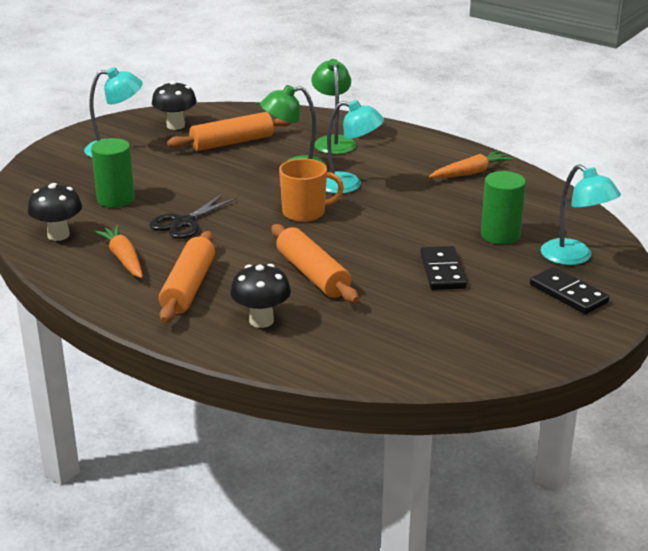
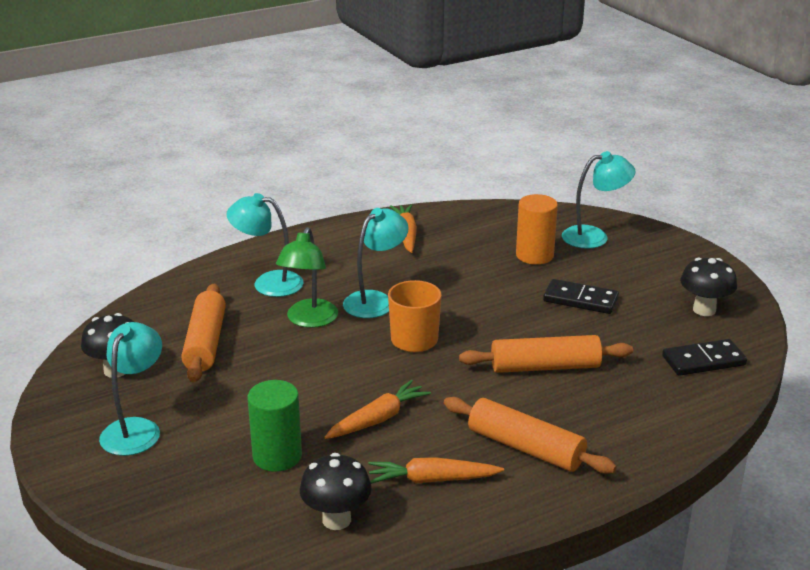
camera: 65 degrees left, 0 degrees up
black scissors [149,193,237,239] -> orange carrot [324,380,431,439]
black mushroom [230,264,291,328] -> black mushroom moved to [680,258,737,316]
green lamp [311,59,356,154] -> turquoise lamp [226,193,303,297]
green cylinder [481,171,526,244] -> orange cylinder [516,194,558,265]
black domino [530,267,610,314] -> black domino moved to [662,339,747,376]

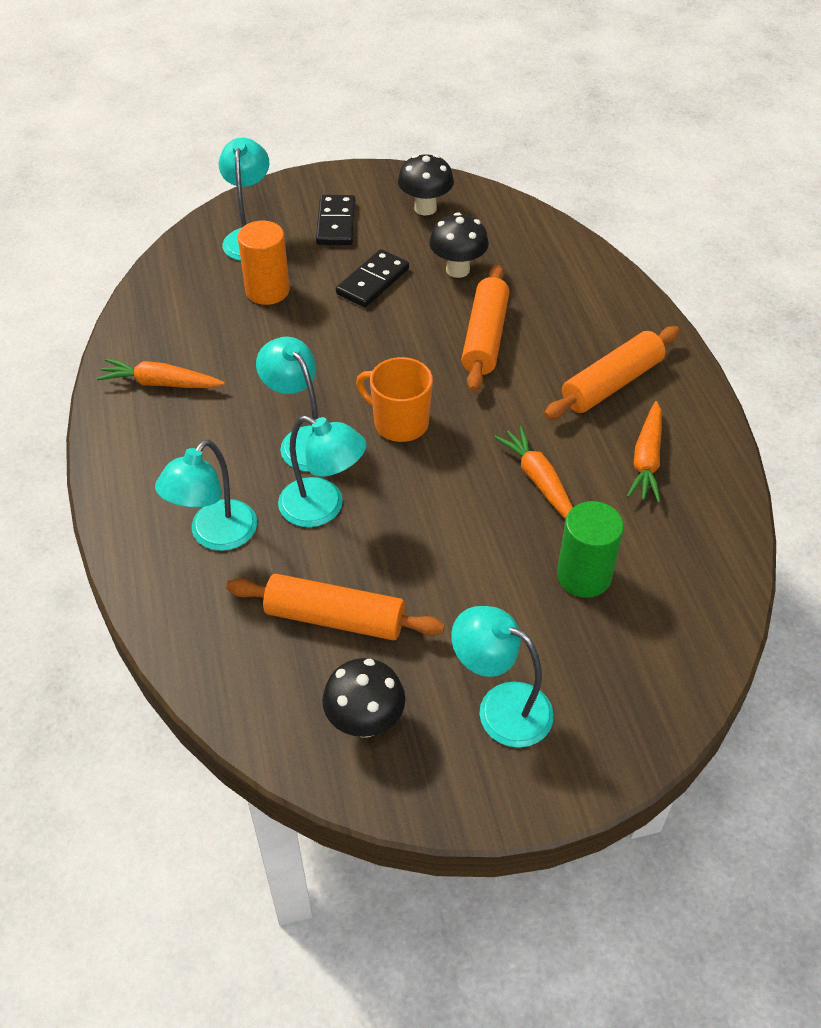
camera: 75 degrees left, 20 degrees up
green lamp [276,227,338,328] -> turquoise lamp [278,415,366,527]
black mushroom [300,453,371,530] -> black mushroom moved to [429,212,489,278]
black domino [662,339,747,376] -> black domino moved to [316,195,355,245]

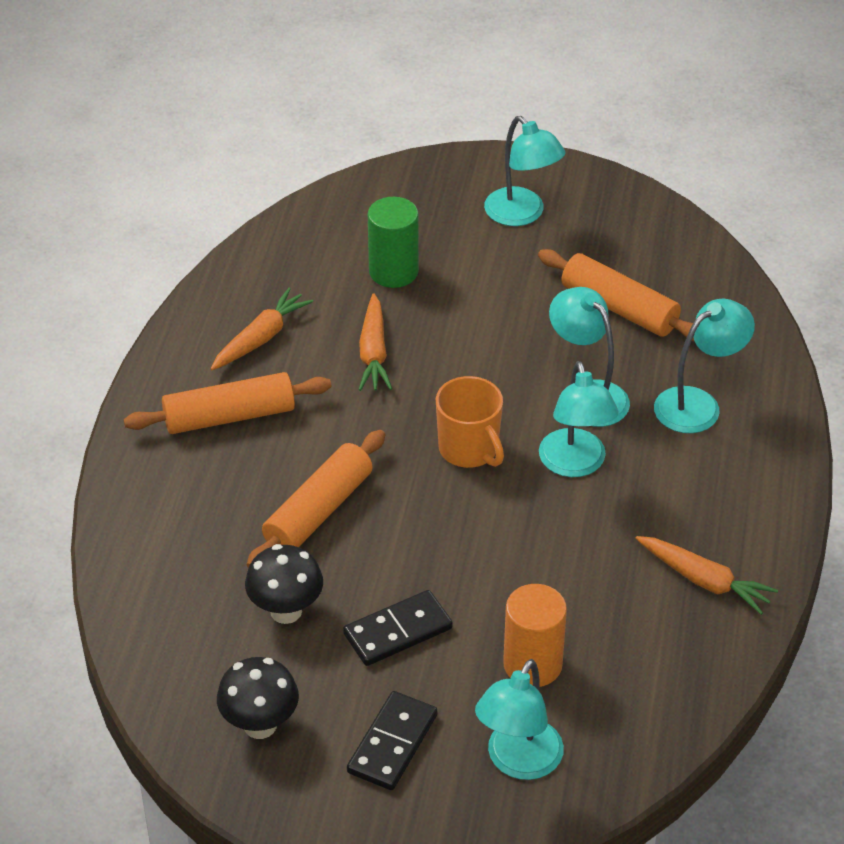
camera: 155 degrees left, 5 degrees down
black mushroom [322,658,405,738] -> none

